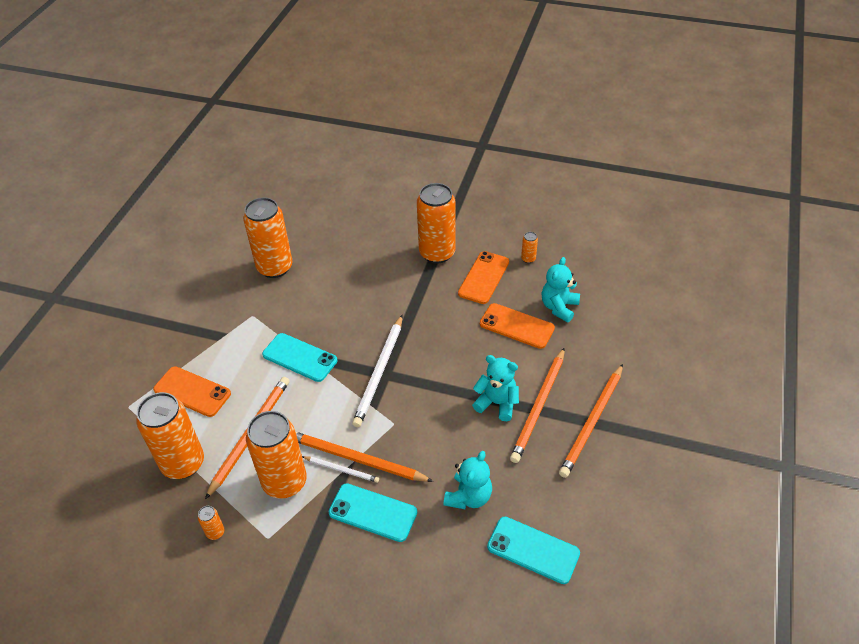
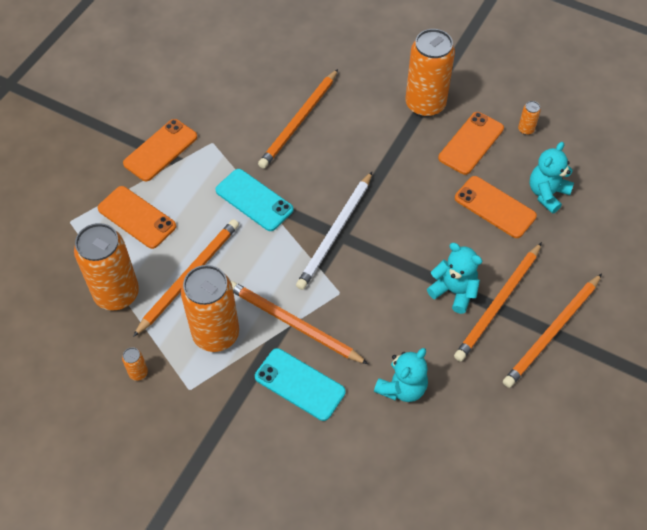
camera: 10 degrees right, 10 degrees up
orange can [243,197,292,278] -> none
white pencil [302,456,379,483] -> none
turquoise phone [487,517,580,584] -> none
none -> orange phone [123,119,197,181]
none -> orange pencil [258,69,338,169]

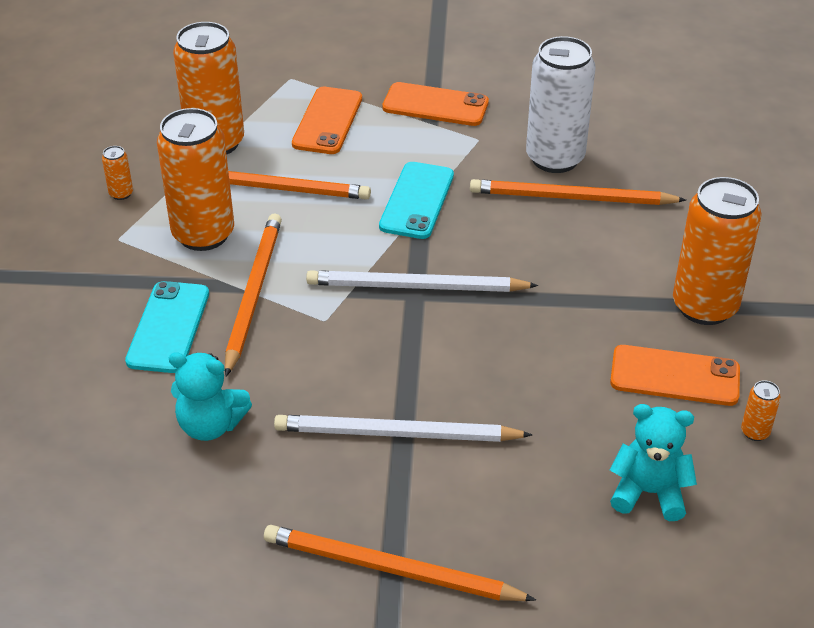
camera: 65 degrees right, 15 degrees down
turquoise teddy bear [427,243,482,314] -> white pencil [274,415,532,442]
orange pencil [454,242,542,361] -> none
orange phone [455,176,537,238] -> none
none -> white can [526,36,596,173]

